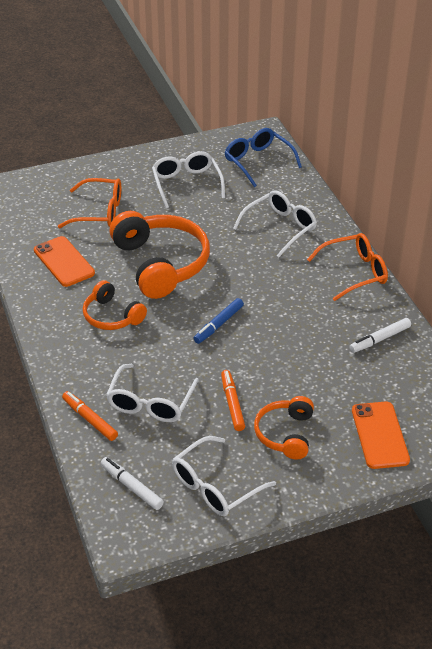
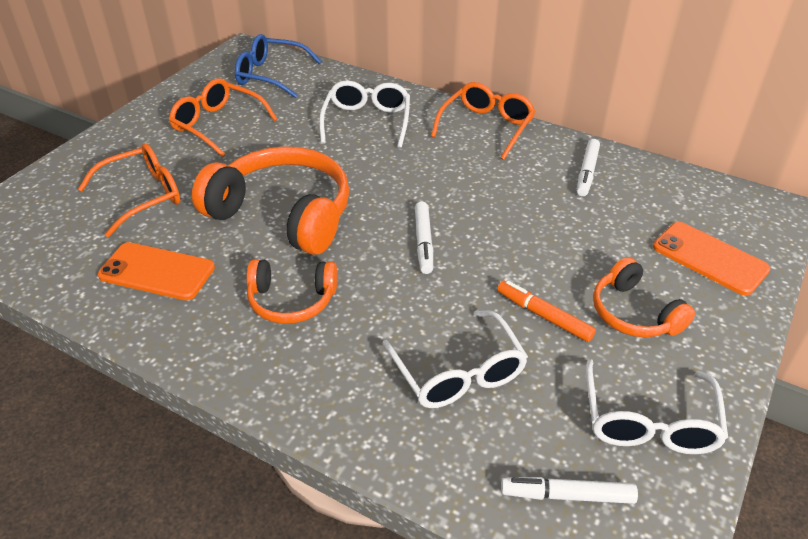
camera: 40 degrees left, 0 degrees up
orange marker [62,391,118,441] -> none
white glasses [152,151,225,209] -> orange glasses [169,79,277,157]
blue marker [193,298,244,344] -> white marker [415,202,433,274]

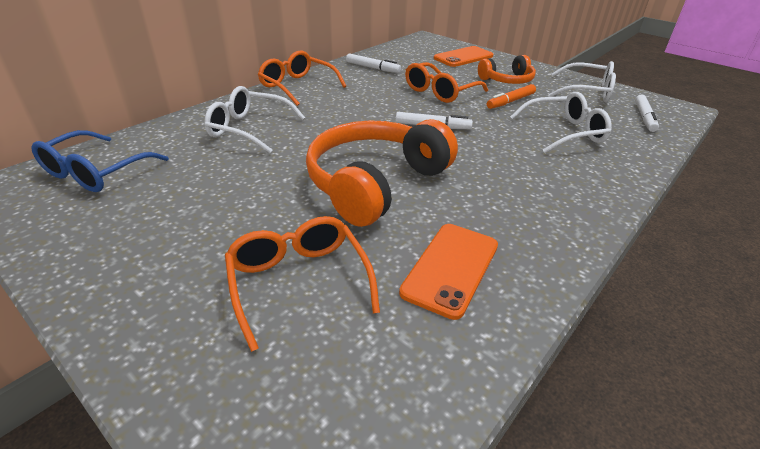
camera: 80 degrees left, 5 degrees down
orange glasses [169,79,277,157] -> orange glasses moved to [405,62,488,103]
orange headphones [246,259,338,324] -> none

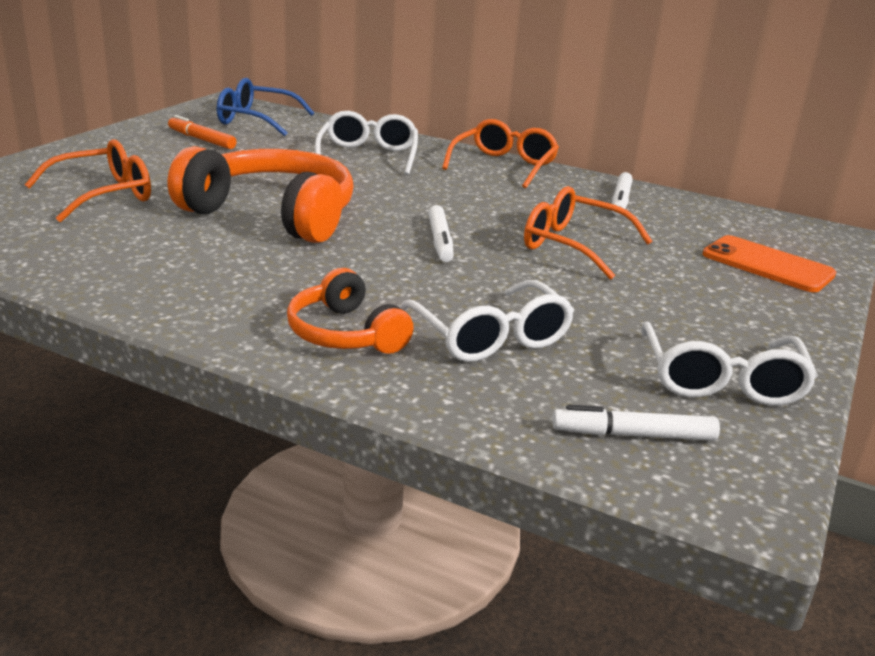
camera: 75 degrees right, 10 degrees down
orange phone [399,224,498,320] -> none
orange headphones [478,55,536,84] -> orange headphones moved to [287,268,414,354]
orange marker [487,84,536,109] -> orange marker moved to [168,115,237,149]

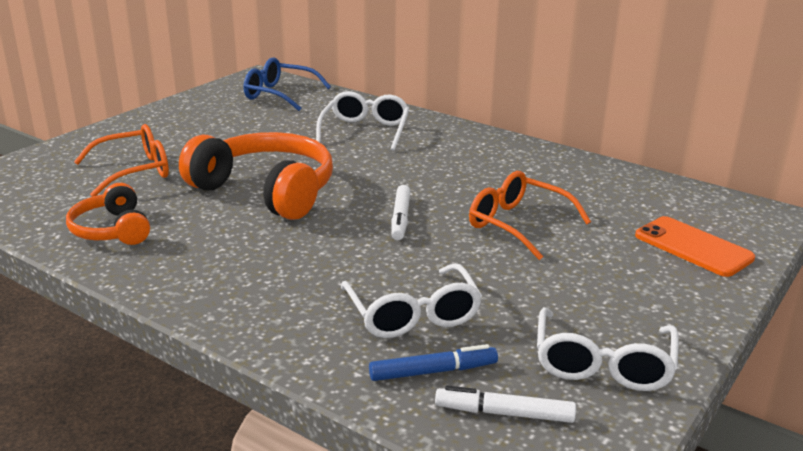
camera: 10 degrees right, 0 degrees up
orange marker [168,115,237,149] -> none
orange headphones [287,268,414,354] -> orange headphones moved to [66,183,150,245]
orange glasses [442,119,559,188] -> none
white marker [612,172,633,216] -> none
none -> blue marker [369,344,498,381]

